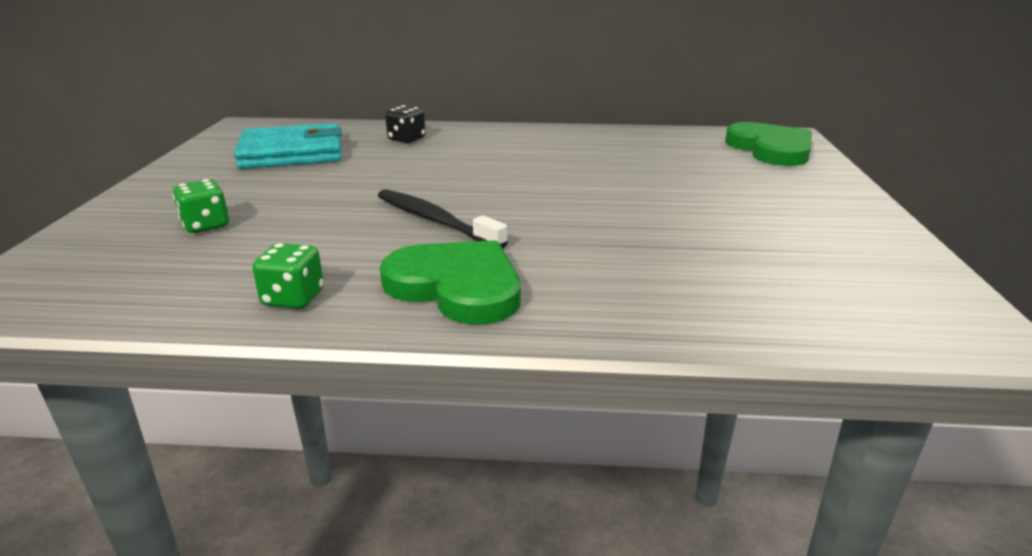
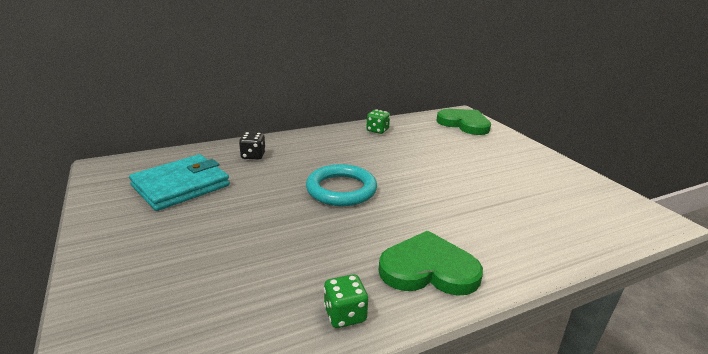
camera: 30 degrees left, 0 degrees up
green dice [172,179,229,233] -> green dice moved to [366,109,390,134]
black toothbrush [378,189,508,249] -> none
none -> turquoise ring [306,164,377,206]

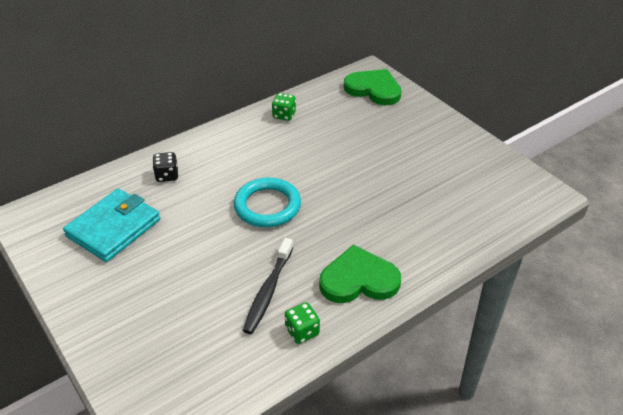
camera: 10 degrees left, 15 degrees up
none -> black toothbrush [243,238,293,334]

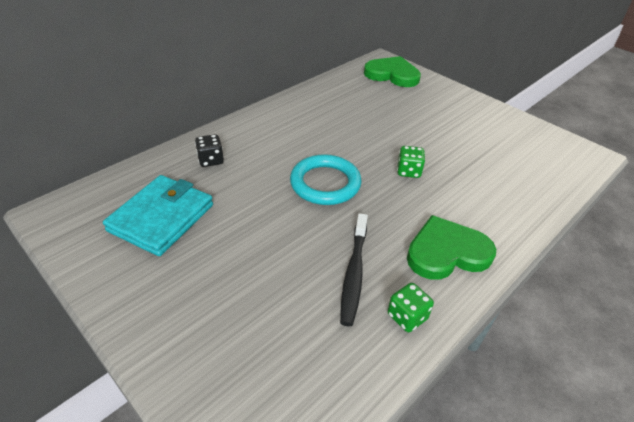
camera: 10 degrees left, 0 degrees up
green dice [272,93,296,121] -> green dice moved to [397,146,425,178]

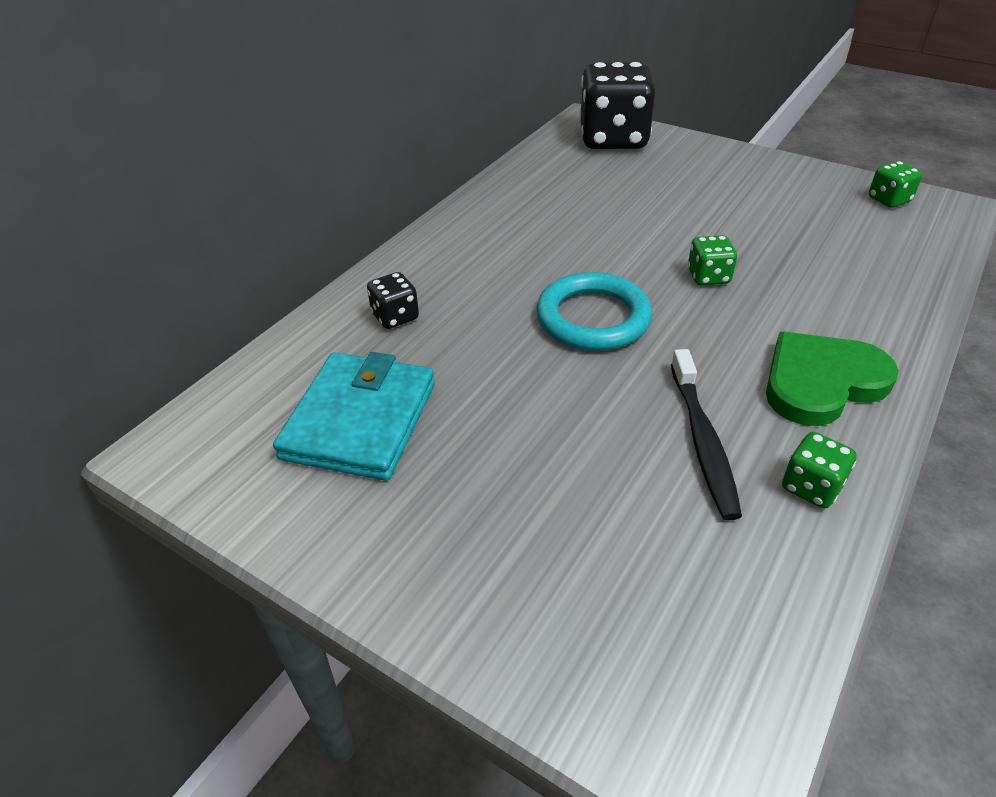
camera: 10 degrees left, 0 degrees up
green heart [364,56,421,87] -> black dice [579,62,656,149]
none -> green dice [869,161,922,208]

